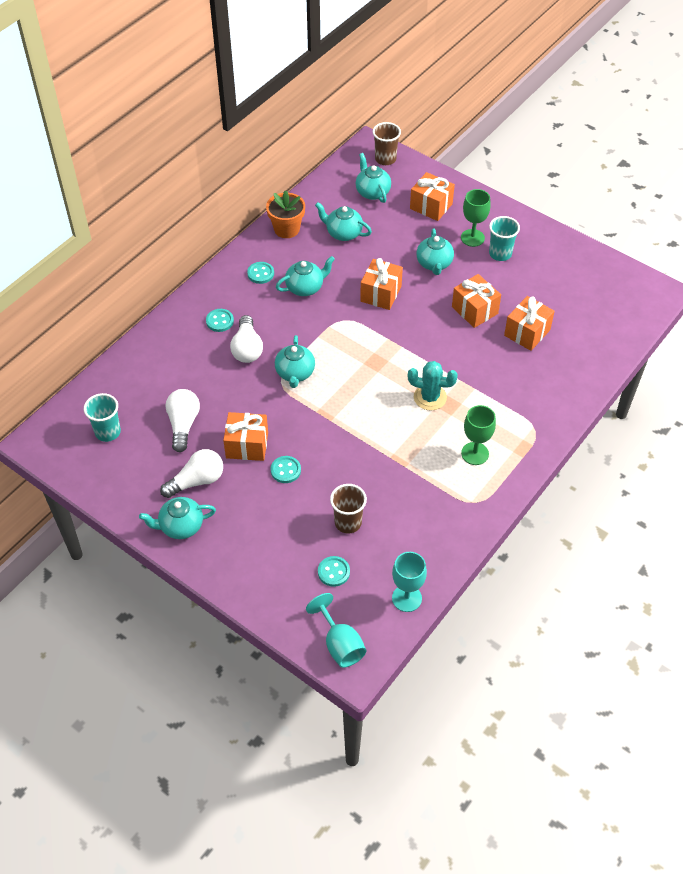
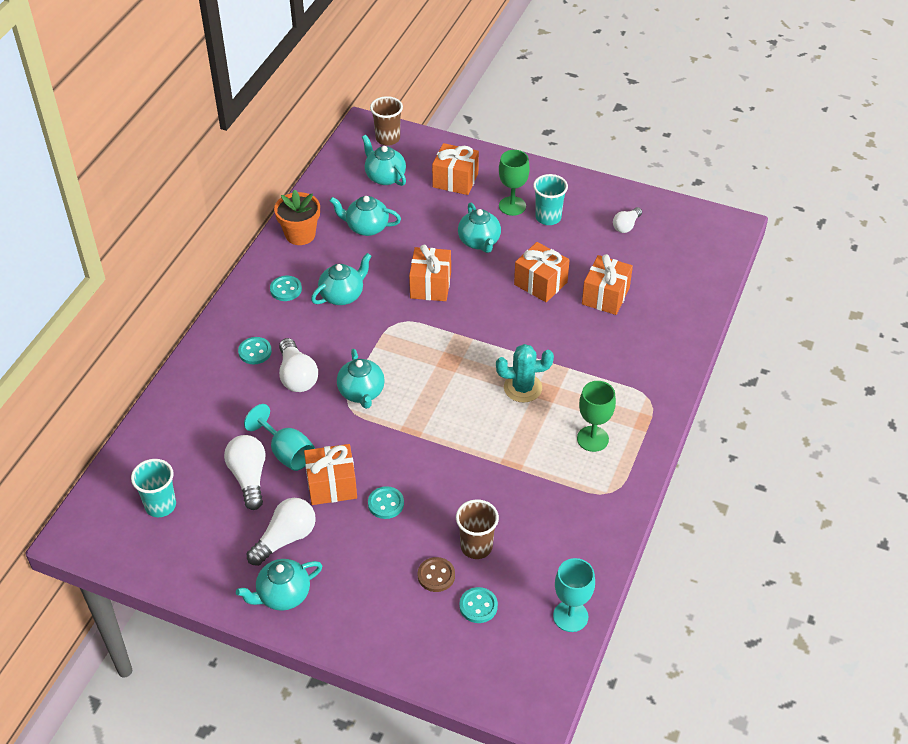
camera: 15 degrees left, 5 degrees down
turquoise goblet [306,593,366,668] -> turquoise goblet moved to [244,404,315,471]
none -> brown button [418,557,455,592]
none -> white light bulb [613,207,642,233]

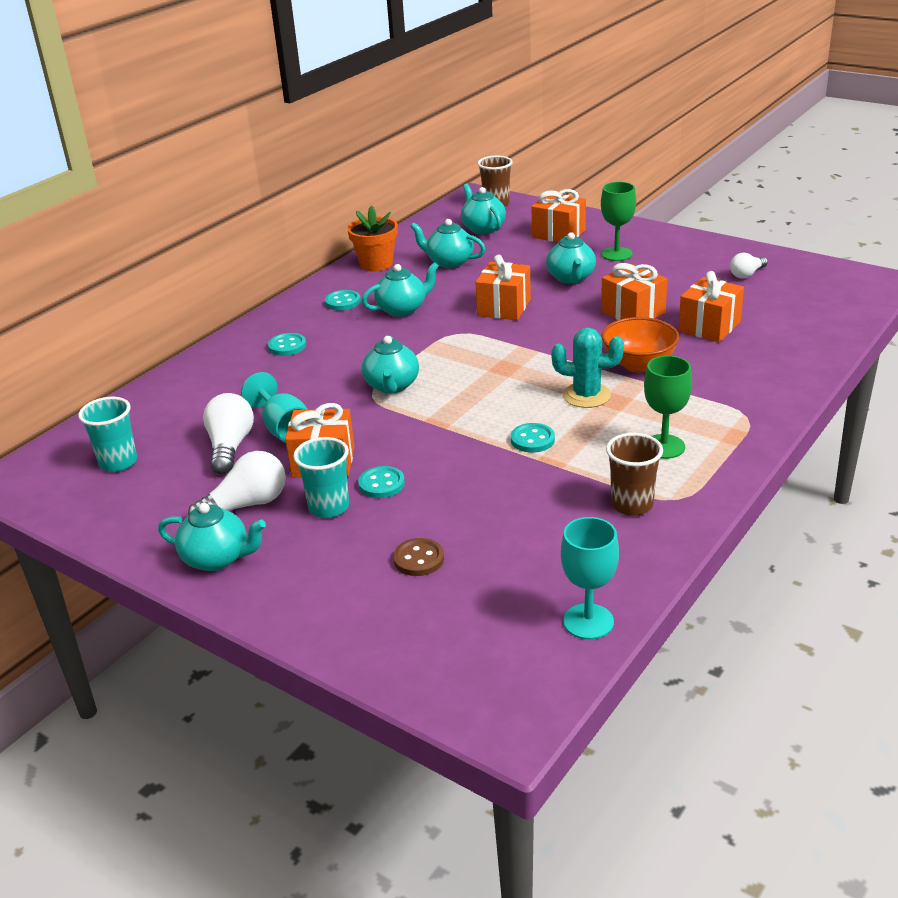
camera: 15 degrees right, 15 degrees down
turquoise teapot [236,559,322,611] -> turquoise teapot turned 150 degrees counterclockwise [158,503,266,571]
white light bulb [279,338,318,392] -> none
brown cup [456,499,499,559] -> brown cup moved to [606,433,663,516]
turquoise button [459,587,498,623] -> turquoise button moved to [511,423,555,453]
turquoise cup [533,174,568,225] -> turquoise cup moved to [293,437,349,518]
none -> orange bowl [601,317,679,373]

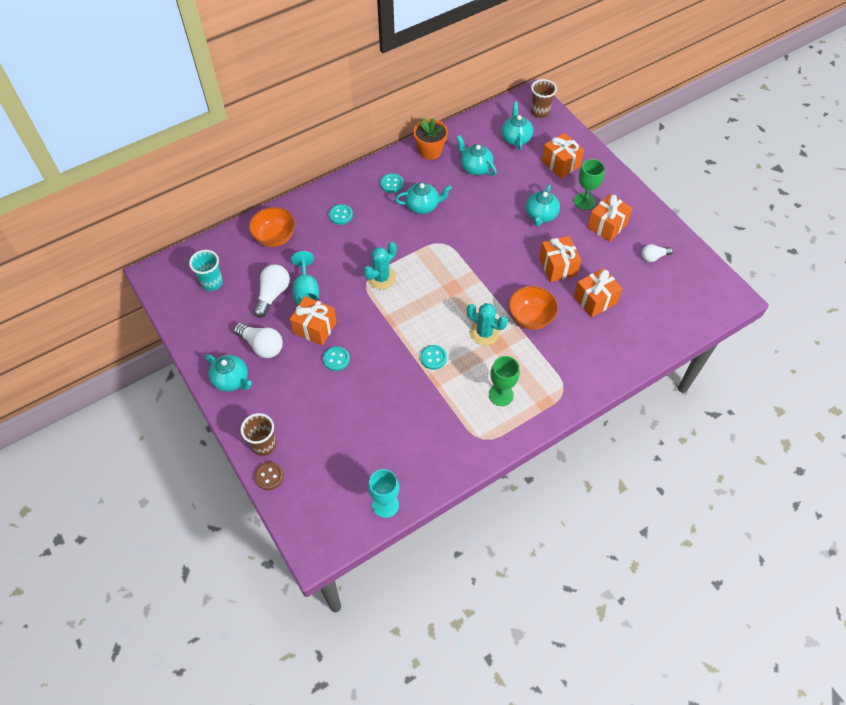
camera: 20 degrees right, 25 degrees up
white light bulb [188,451,286,516] -> white light bulb turned 45 degrees clockwise [234,323,283,358]
turquoise cup [293,437,349,518] -> none
turquoise teapot [362,336,419,394] -> turquoise cactus [364,242,397,290]
brown button [393,538,444,576] -> brown button moved to [254,462,284,490]
orange gift [476,255,531,320] -> orange gift moved to [587,194,633,242]
brown cup [606,433,663,516] -> brown cup moved to [241,413,276,456]
none -> orange bowl [249,207,295,247]

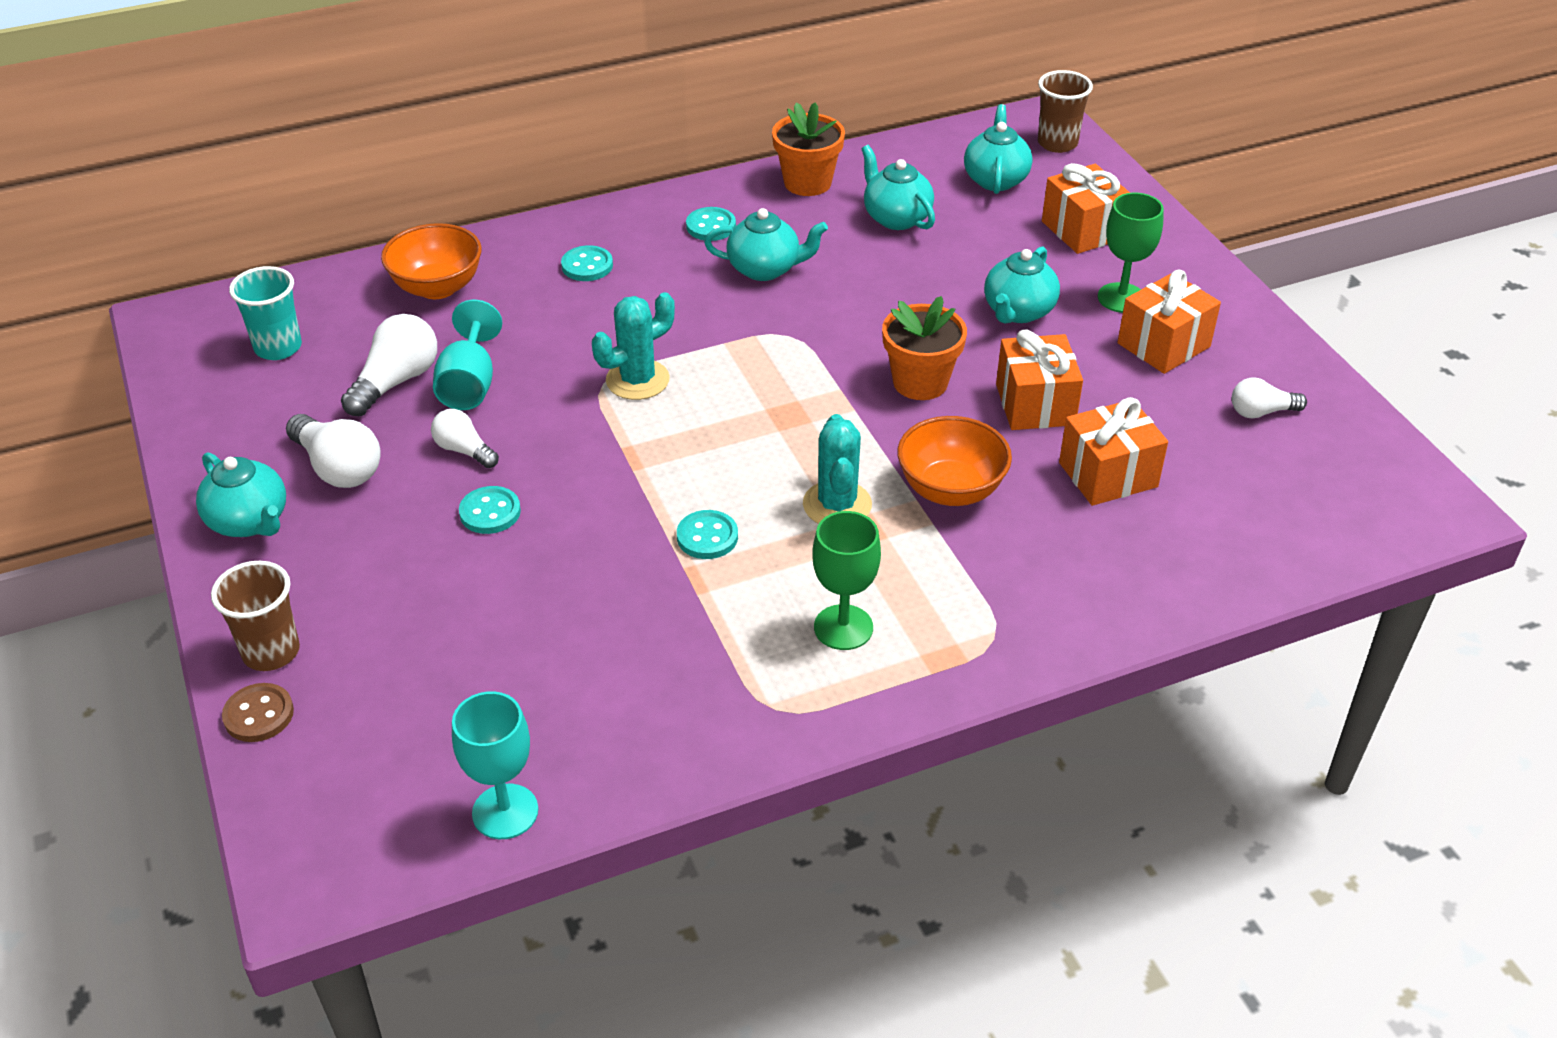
camera: 10 degrees right, 15 degrees down
orange gift [290,296,337,345] -> white light bulb [431,409,499,468]
turquoise cactus [467,303,508,345] -> turquoise cactus turned 45 degrees clockwise [803,414,872,524]
none -> orange flower pot [882,296,967,400]

